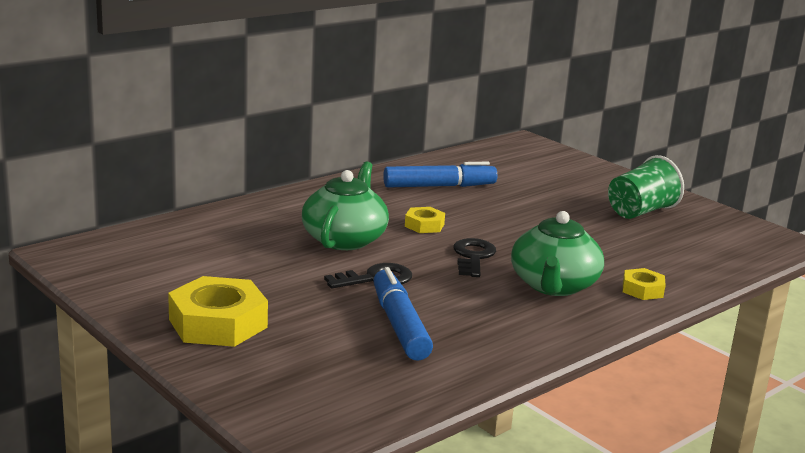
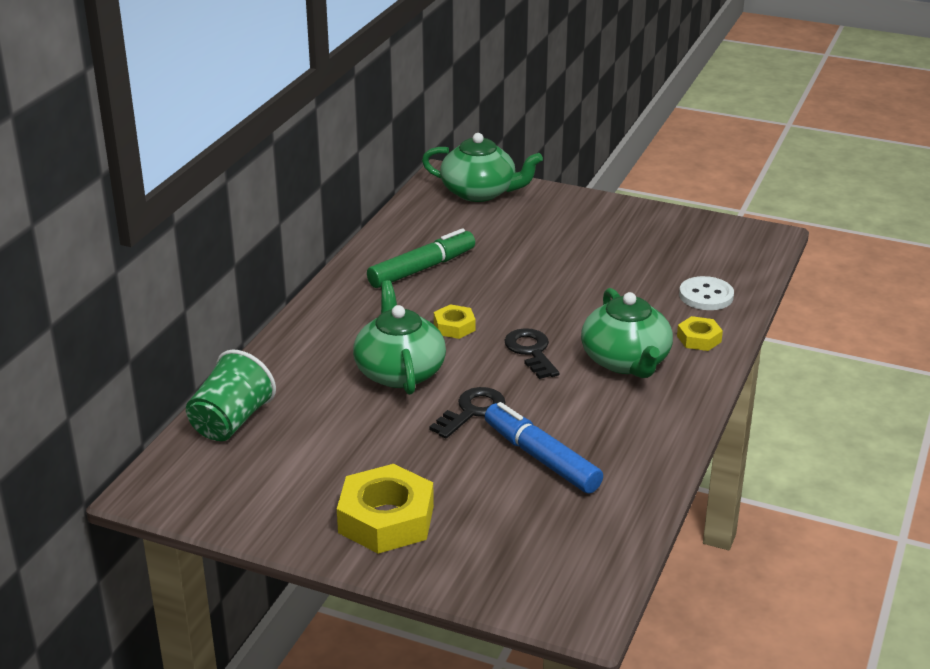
camera: 25 degrees left, 10 degrees up
blue marker [383,162,497,187] -> green marker [367,228,475,288]
green cup [608,155,684,219] -> green cup moved to [186,349,276,441]
none -> green teapot [422,133,543,202]
none -> white button [679,276,734,310]

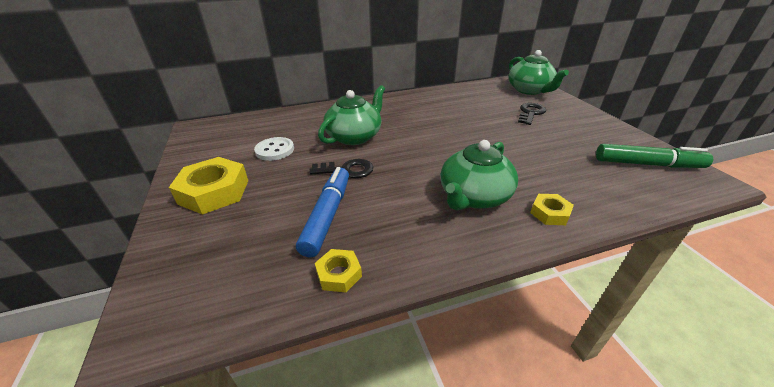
camera: 50 degrees right, 5 degrees up
green cup [186,349,276,441] -> none
green marker [367,228,475,288] -> green marker moved to [596,144,713,168]
yellow nut [434,304,476,339] -> yellow nut moved to [315,249,362,292]
black key [504,328,559,379] -> black key moved to [518,103,546,125]
white button [679,276,734,310] -> white button moved to [254,137,294,161]

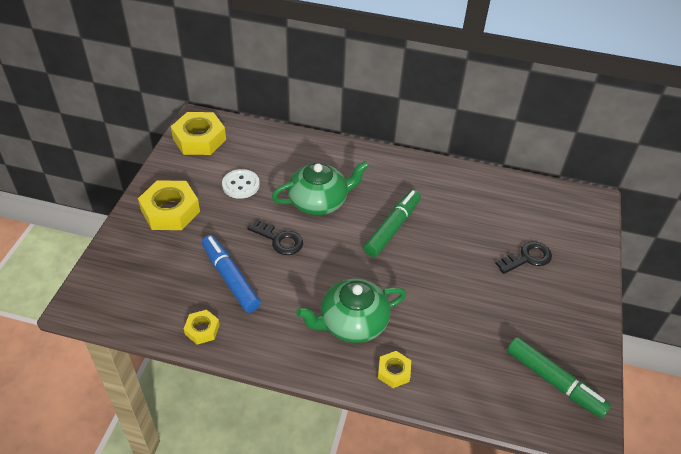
camera: 30 degrees right, 10 degrees up
blue marker [296,167,349,257] -> blue marker turned 75 degrees counterclockwise [202,235,261,313]
green teapot [508,50,569,95] -> none
none -> yellow nut [171,112,226,155]
none -> green marker [363,190,421,257]

